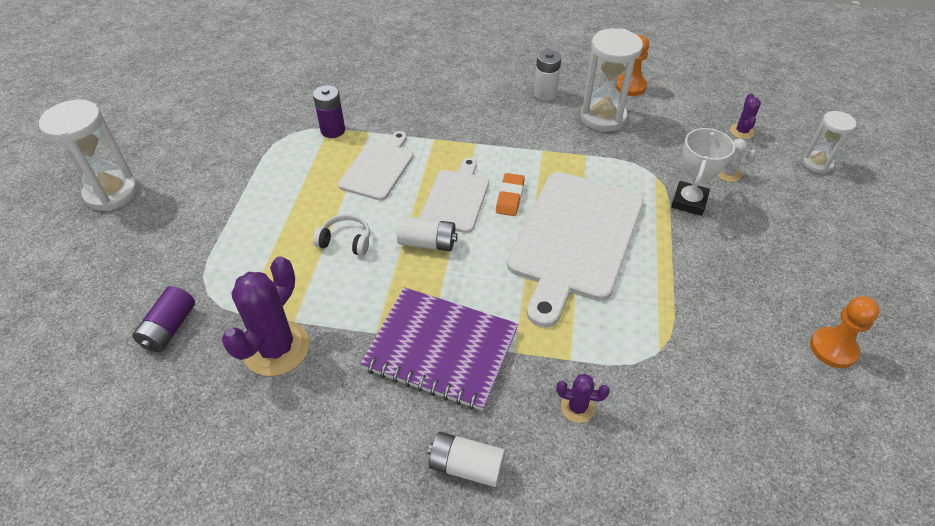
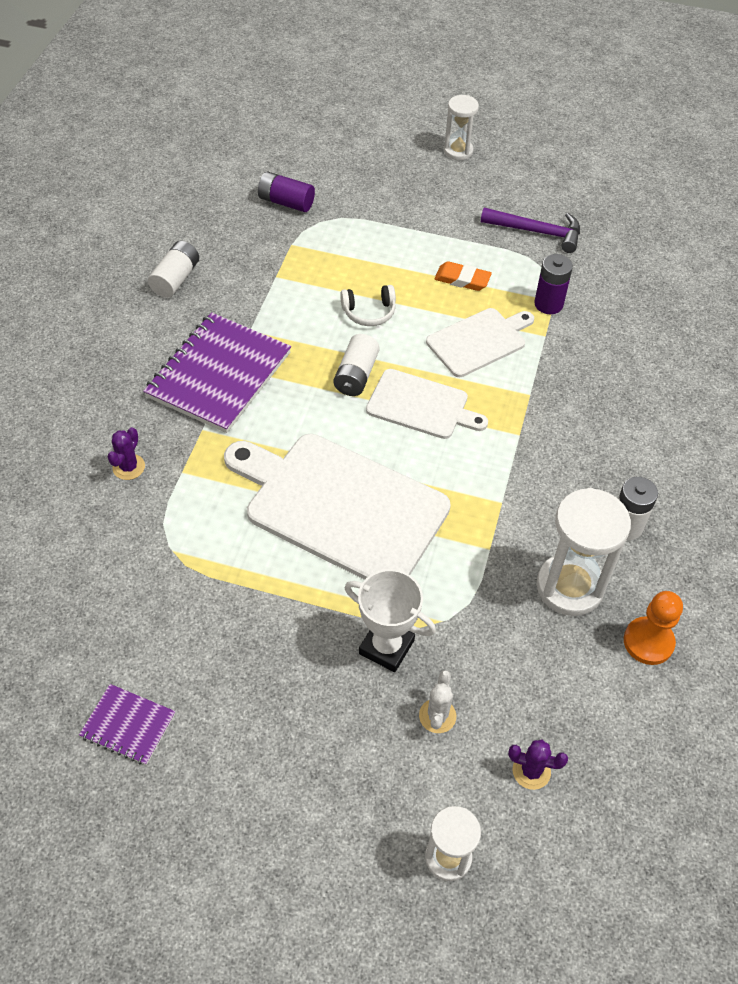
camera: 95 degrees right, 5 degrees up
white hourglass [39,100,138,211] -> white hourglass [444,95,479,160], size x0.60
purple cactus [222,256,309,376] -> none
white headphones [313,214,370,256] -> white headphones turned 60 degrees clockwise [340,285,396,326]
white cutting board [338,131,414,201] -> white cutting board turned 60 degrees counterclockwise [426,308,534,377]
white battery [428,432,505,487] -> white battery moved to [148,241,199,298]
orange eraser [496,173,525,216] -> orange eraser moved to [434,261,492,291]
orange pawn [810,296,880,368] -> purple notebook [79,684,176,765]
none -> purple hammer [481,208,580,253]

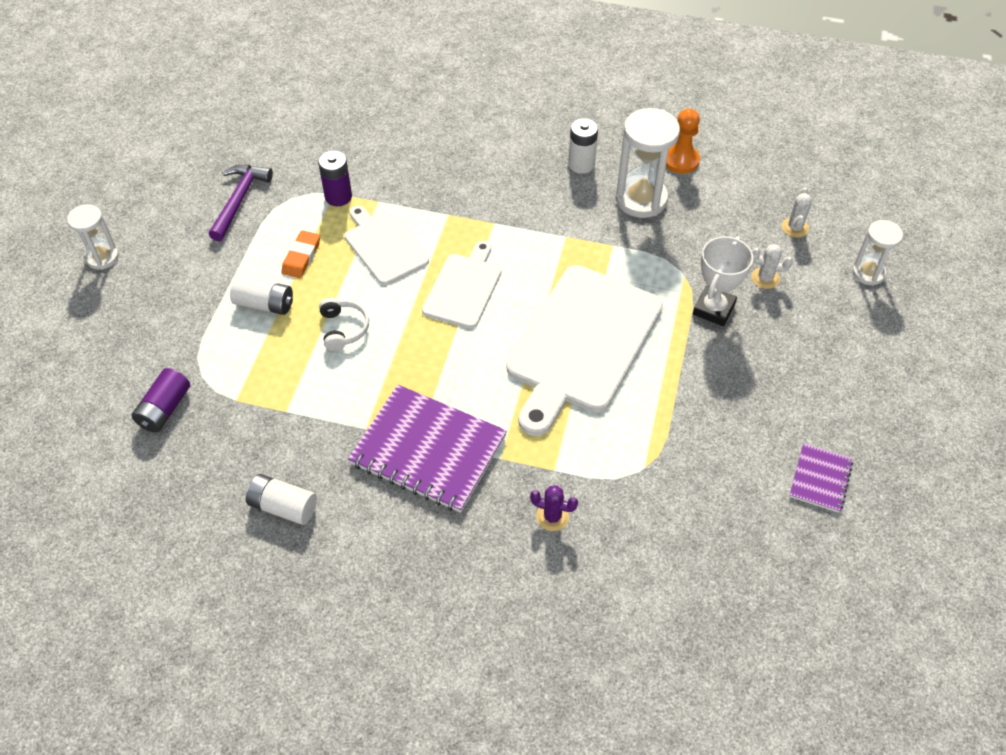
camera: 90 degrees left, 0 degrees up
white battery [334,334,380,396] -> white battery moved to [230,275,293,315]
purple cactus [508,740,568,790] -> white cactus [782,187,812,238]

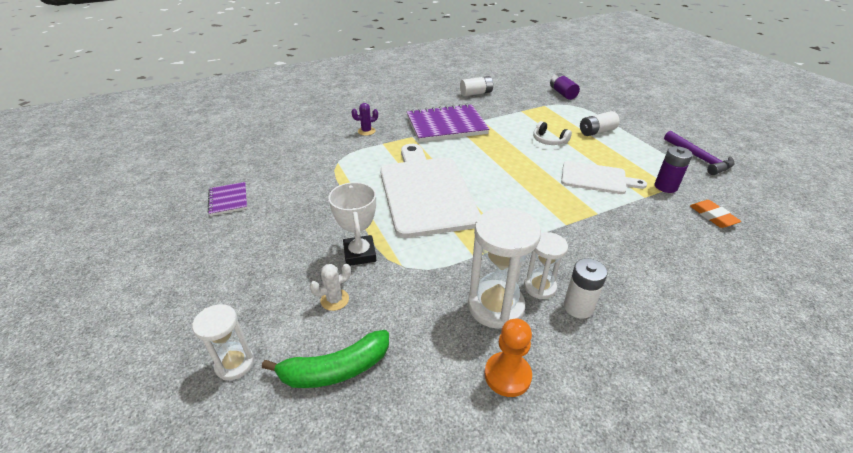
camera: 140 degrees right, 15 degrees down
white hourglass [67,204,119,270] -> white hourglass moved to [524,232,568,299]
orange eraser [282,230,320,278] -> orange eraser moved to [690,200,741,228]
white cutting board [422,241,501,329] -> none
white cactus [782,187,812,238] -> green banana [262,330,389,388]

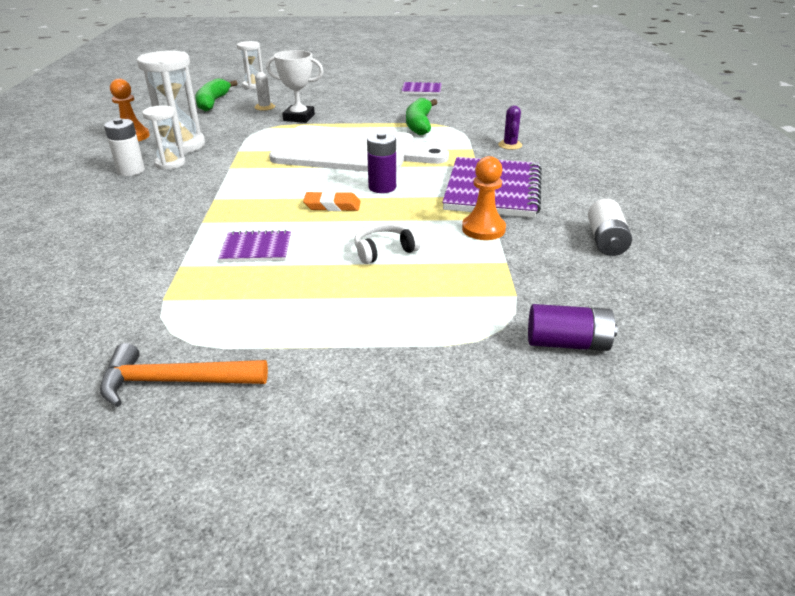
camera: 115 degrees right, 5 degrees down
white cutting board [561,161,647,194] -> purple notebook [218,230,291,262]
white battery [580,111,620,136] -> none
purple battery [655,146,693,193] -> purple battery moved to [367,132,396,193]
purple hammer [664,131,735,175] -> orange hammer [100,343,268,407]
orange eraser [690,200,741,228] -> orange eraser moved to [303,191,361,211]
none -> green banana [406,98,438,135]
none -> orange pawn [462,156,506,240]

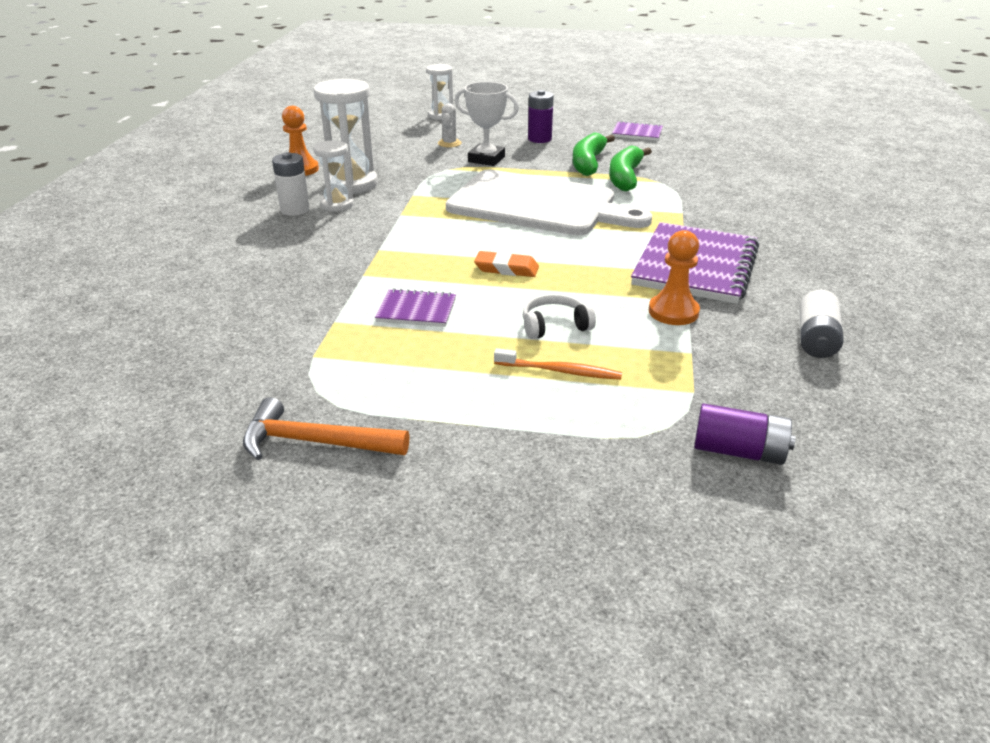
camera: 10 degrees right, 0 degrees up
green banana [195,78,238,111] -> green banana moved to [573,132,615,176]
purple battery [367,132,396,193] -> purple battery moved to [528,90,554,143]
purple cactus [498,106,522,150] -> none
none -> orange toothbrush [494,348,622,380]

